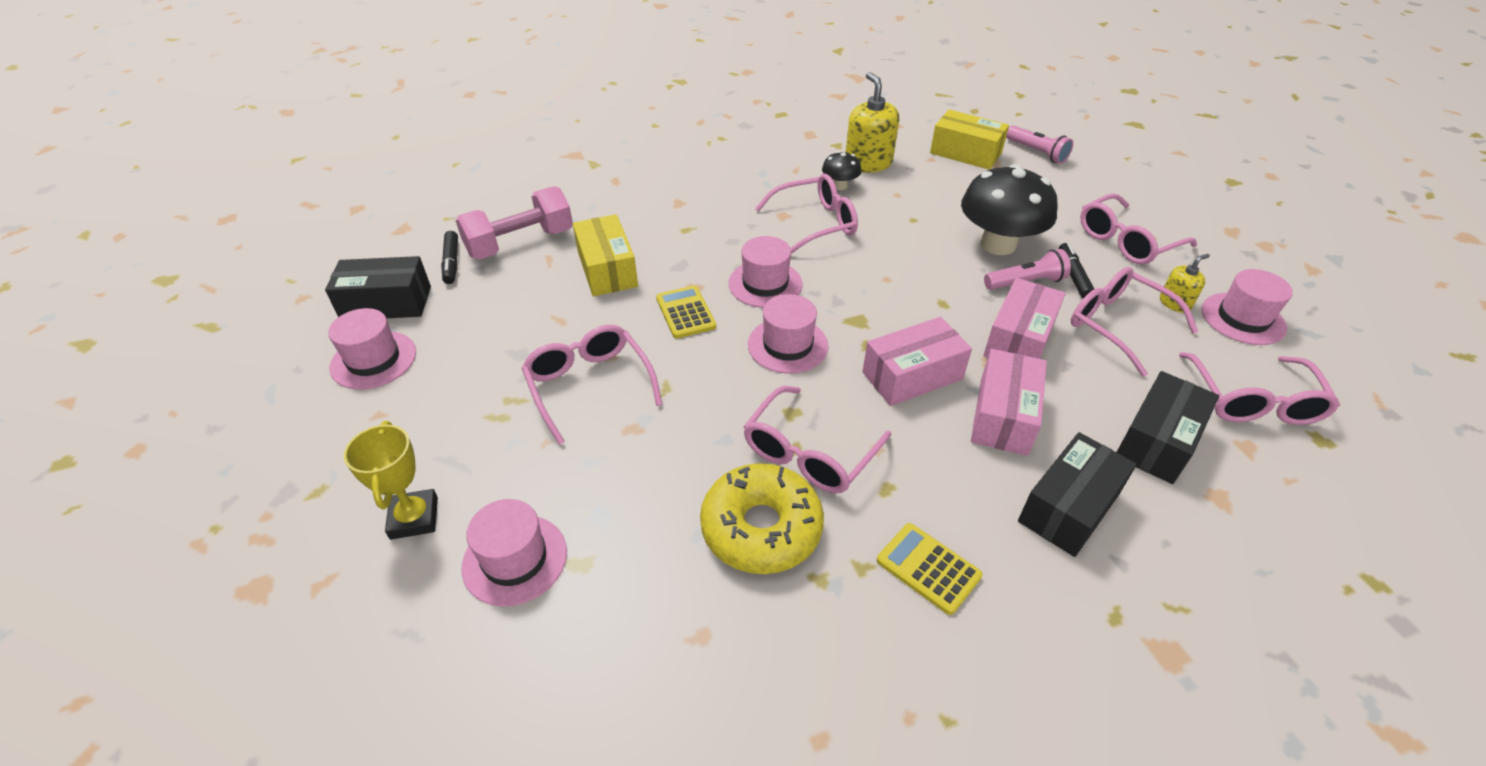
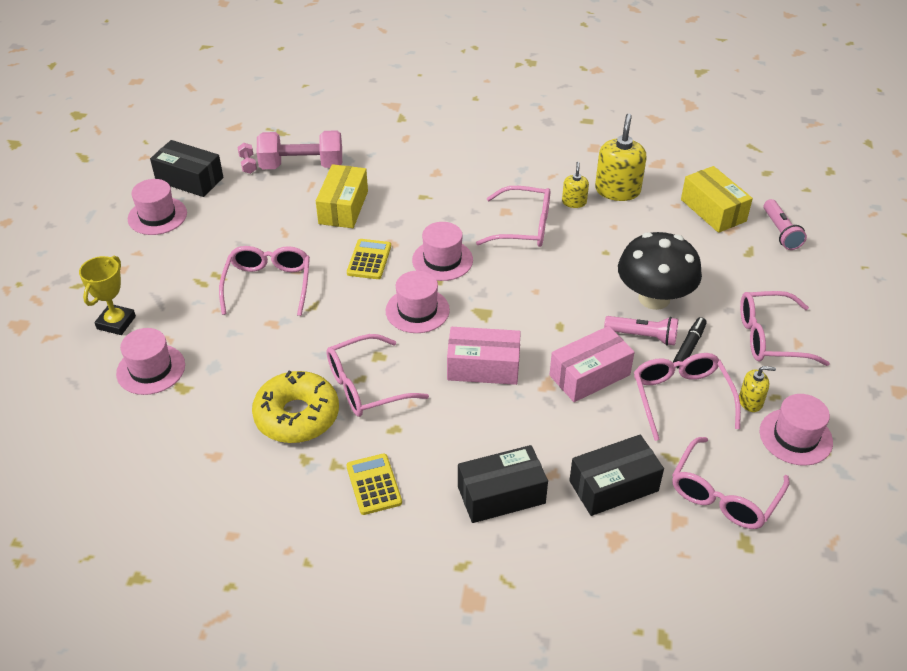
camera: 30 degrees right, 0 degrees up
black marker [441,231,458,284] -> pink dumbbell [238,143,257,174]
black mushroom [822,151,861,190] -> yellow soap dispenser [562,162,589,208]
pink box [971,349,1047,456] -> none

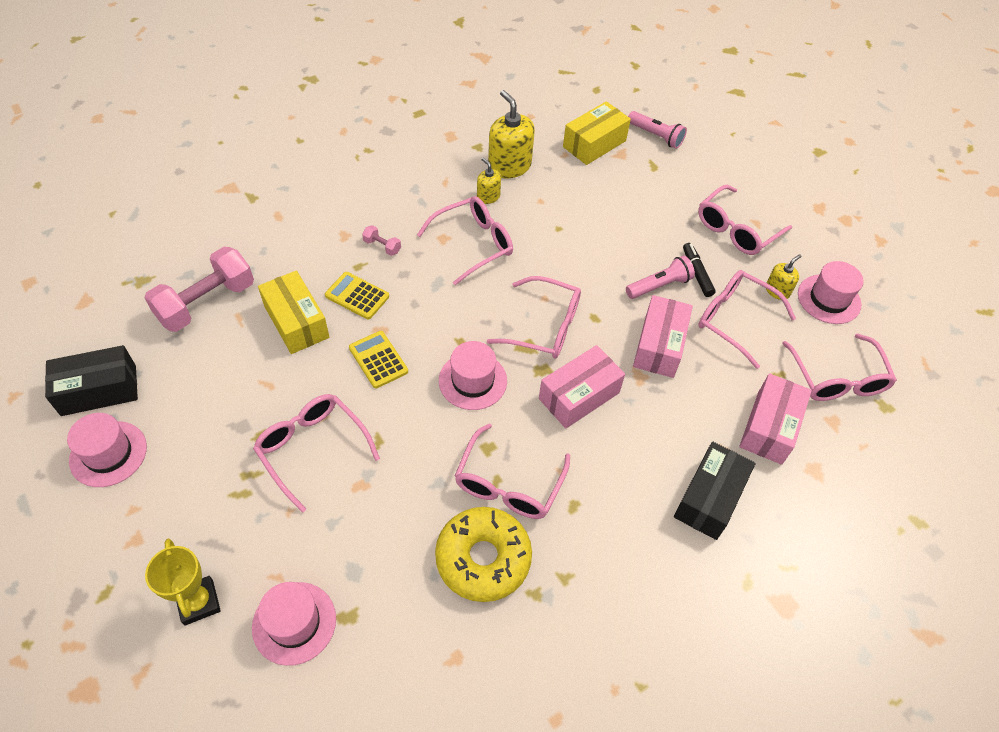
camera: 45 degrees left, 10 degrees up
pink dumbbell [238,143,257,174] -> pink dumbbell moved to [362,225,401,256]
yellow calculator [346,453,402,515] -> yellow calculator moved to [325,272,389,319]
pink hat [412,222,473,281] -> none
black box [569,435,664,516] -> pink box [739,373,812,465]
black mushroom [618,232,702,310] -> none
yellow box [681,166,753,233] -> yellow box turned 60 degrees counterclockwise [563,101,631,165]
none -> pink glasses [487,276,581,359]

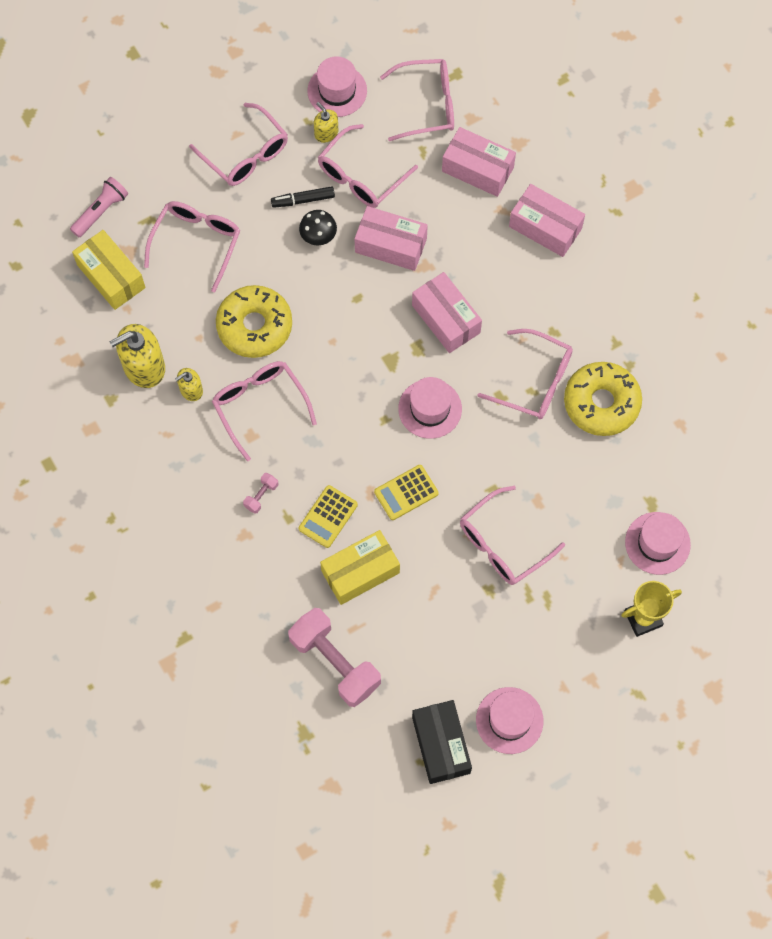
camera: 85 degrees left, 15 degrees up
pink glasses [487,276,581,359] -> pink glasses moved to [144,201,241,292]
pink flashlight [626,255,695,299] -> black mushroom [299,210,337,245]
black box [674,441,755,540] -> pink box [509,184,585,257]
none -> yellow donut [216,285,292,358]

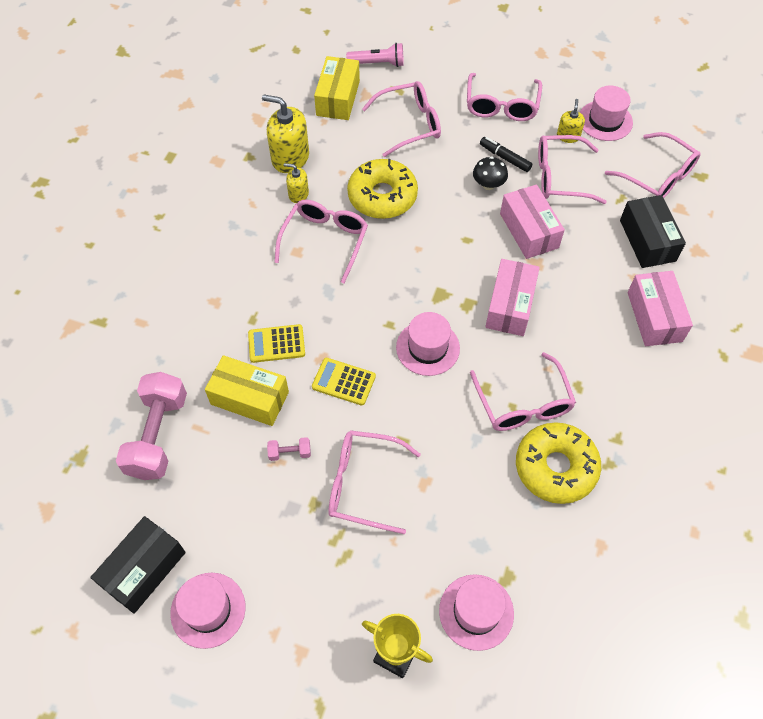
camera: 50 degrees right, 10 degrees down
pink dumbbell [243,473,278,514] -> pink dumbbell moved to [267,437,311,461]
pink box [442,127,516,197] -> black box [620,195,686,268]

